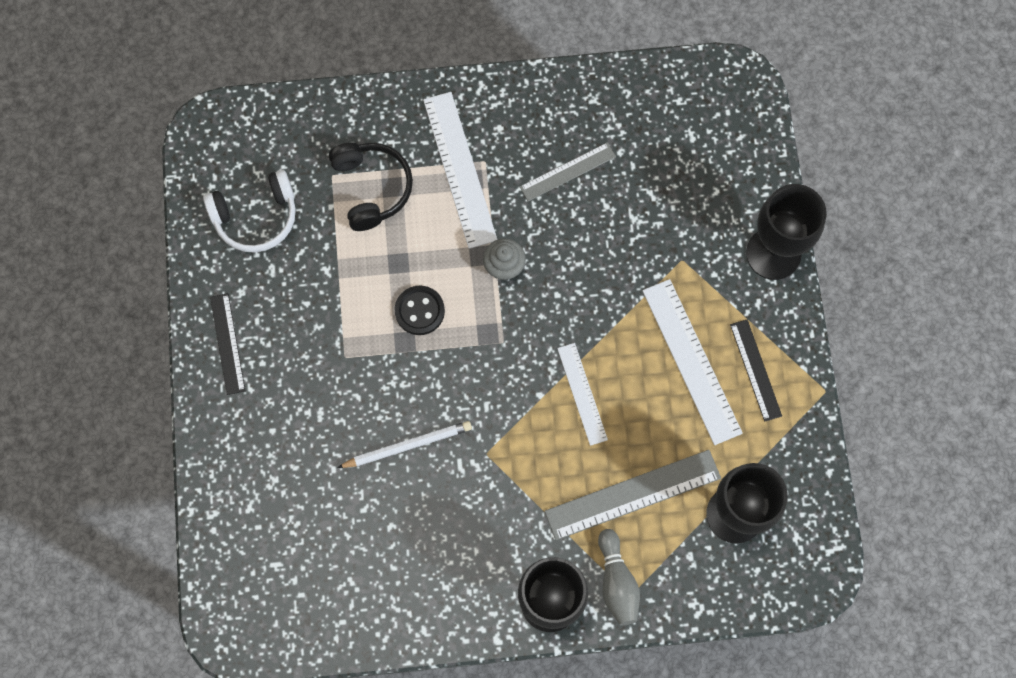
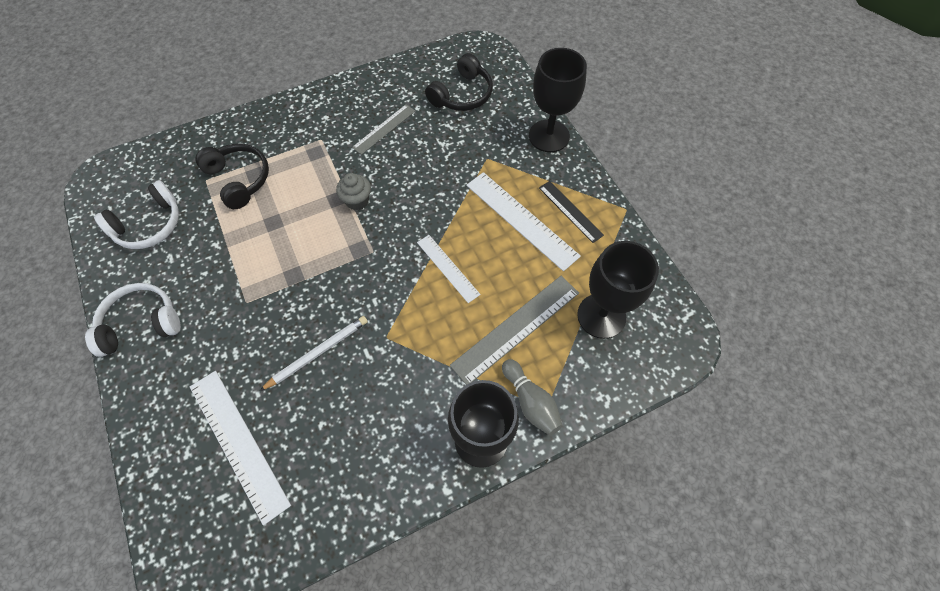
camera: 20 degrees left, 10 degrees down
black ruler [210,293,245,395] -> white headphones [85,283,181,357]
black button [394,286,445,335] -> none
white ruler [423,92,497,249] -> white ruler moved to [190,371,291,525]
none -> black headphones [425,53,493,111]

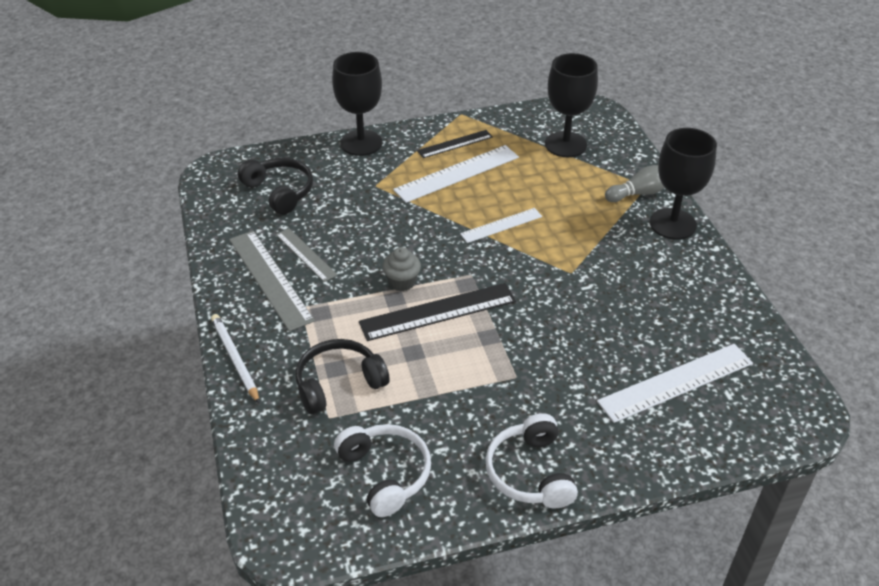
camera: 80 degrees left, 20 degrees down
white pencil [259,316,368,391] -> white pencil moved to [211,314,259,403]
grey ruler [450,276,579,385] -> grey ruler moved to [229,231,315,332]
none -> black ruler [359,283,516,341]

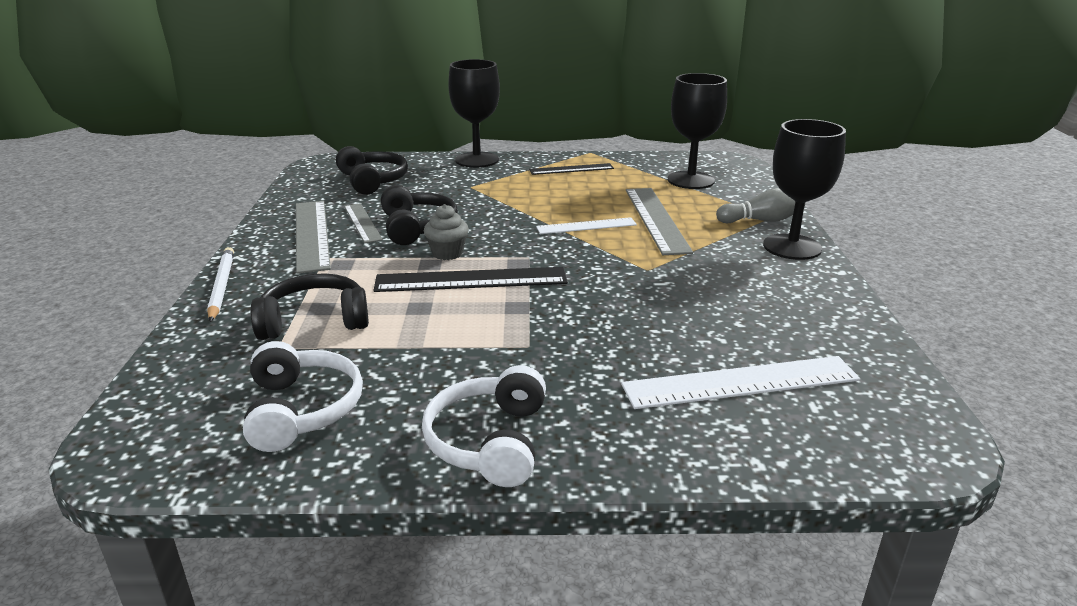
camera: 15 degrees right, 15 degrees down
white ruler [393,145,519,203] -> none
none -> black headphones [381,185,458,245]
none -> grey ruler [626,188,693,255]

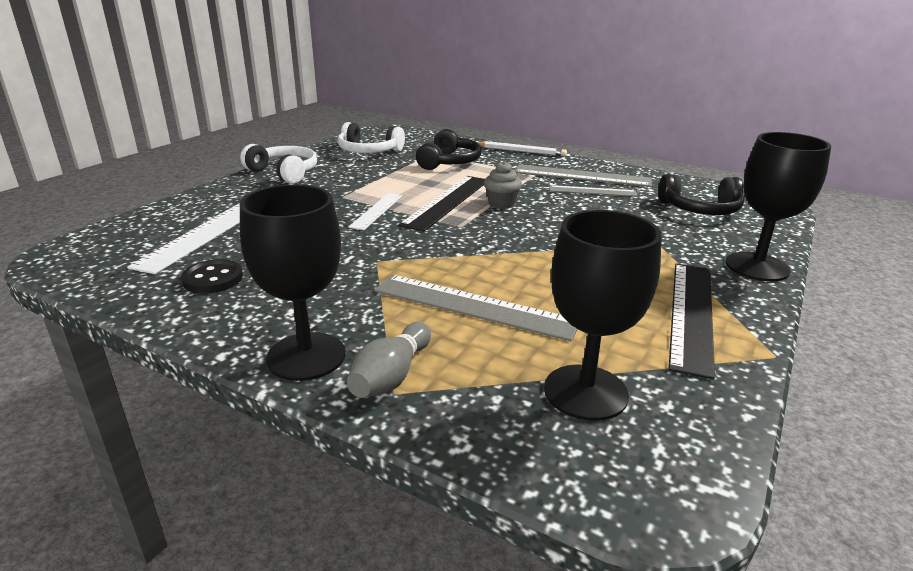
camera: 120 degrees right, 0 degrees up
black headphones [381,185,458,245] -> none
black ruler [529,163,614,175] -> black ruler [669,263,715,380], size x1.66
white ruler [536,218,637,234] -> white ruler moved to [348,193,403,230]
none -> black button [181,259,243,294]

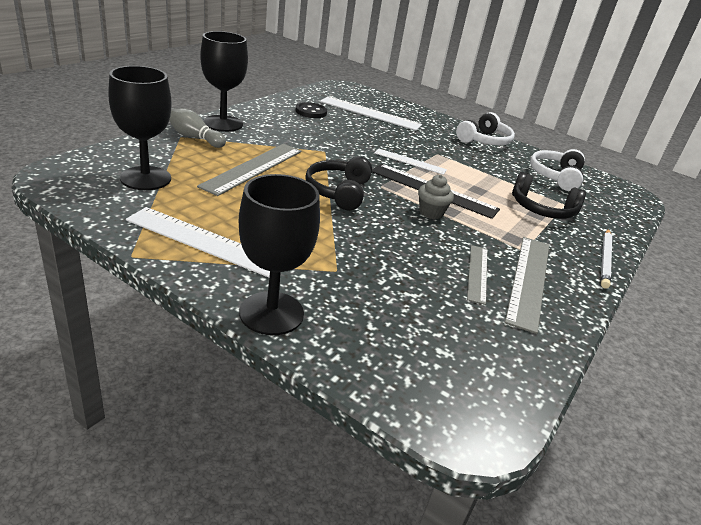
camera: 90 degrees right, 5 degrees up
black headphones [658,174,745,215] -> black headphones moved to [305,157,372,211]
black ruler [669,263,715,380] -> white ruler [126,207,270,278]

